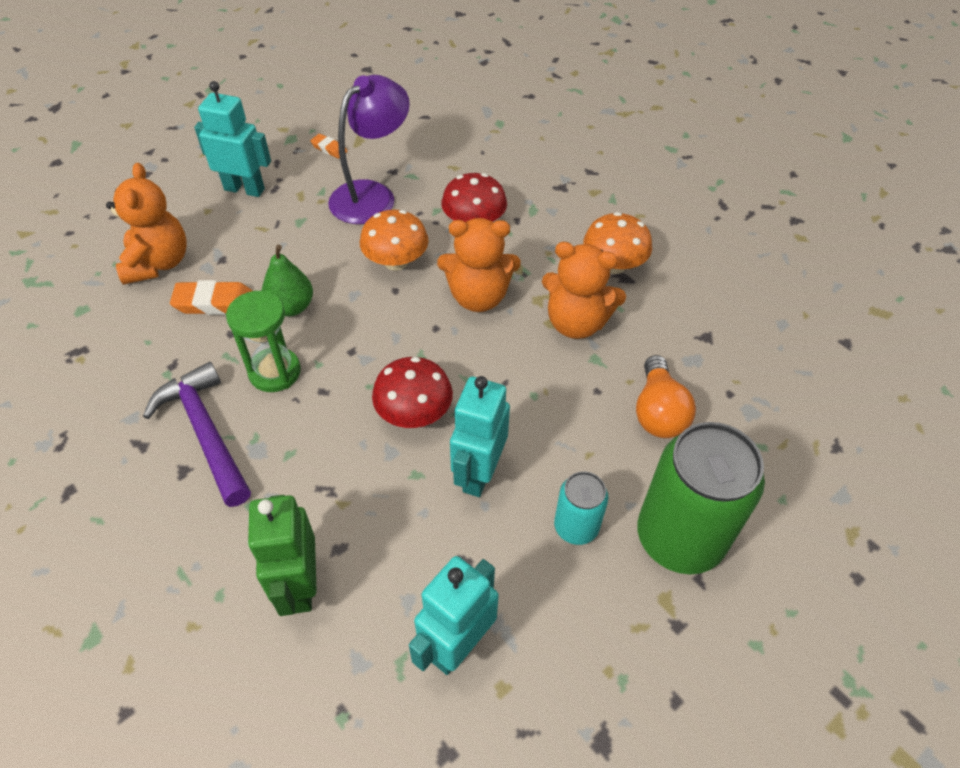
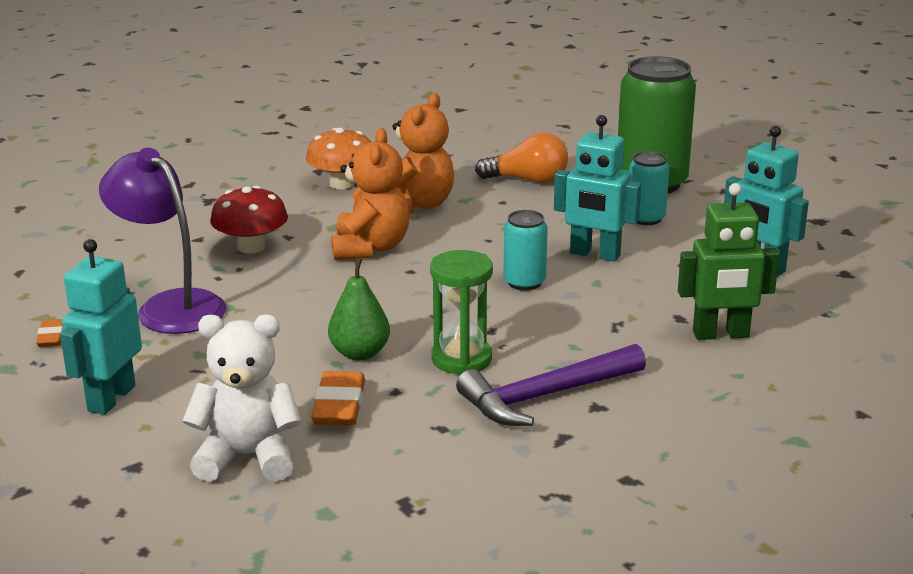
camera: 85 degrees left, 25 degrees down
orange teddy bear [106,163,187,285] -> white teddy bear [182,314,302,482]
orange eraser [310,134,348,159] -> orange eraser turned 45 degrees counterclockwise [36,319,63,347]
orange mushroom [360,210,429,271] -> none
red mushroom [372,357,453,428] -> turquoise can [503,210,548,291]

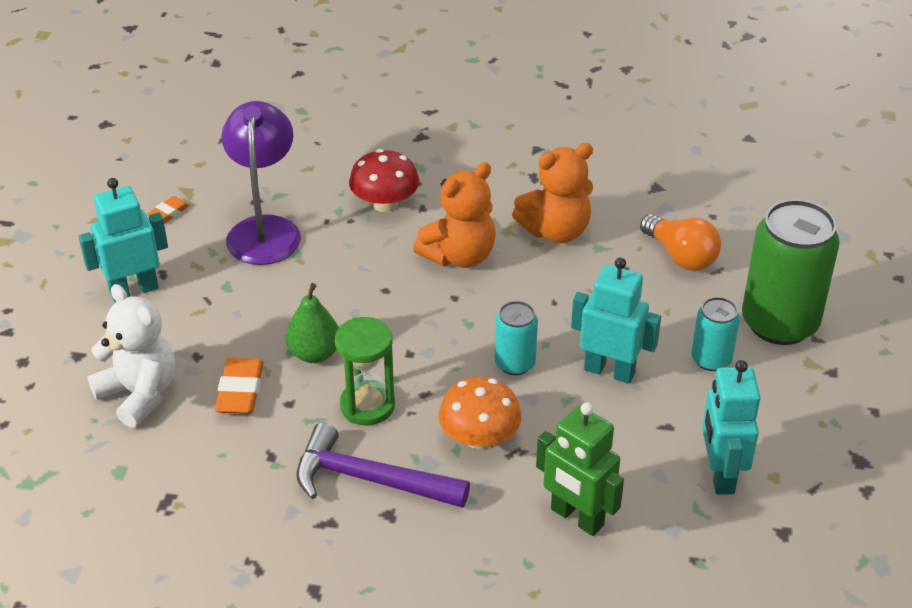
camera: 45 degrees right, 15 degrees up
orange mushroom [306,128,371,189] -> orange mushroom moved to [439,377,522,450]
orange eraser [311,371,365,426] -> orange eraser turned 45 degrees counterclockwise [215,357,264,414]
turquoise robot [554,115,641,262] -> turquoise robot turned 135 degrees clockwise [571,257,661,383]

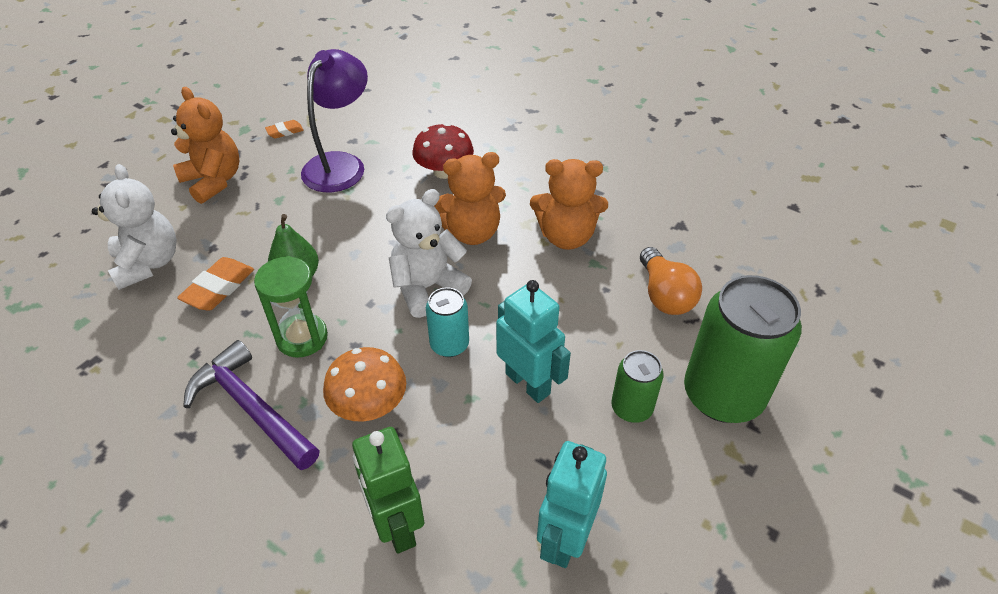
camera: 25 degrees right, 5 degrees up
turquoise robot [79,178,168,302] -> orange teddy bear [171,87,239,204]
turquoise can [691,297,740,371] -> green can [611,350,664,423]
none -> white teddy bear [386,189,472,318]

